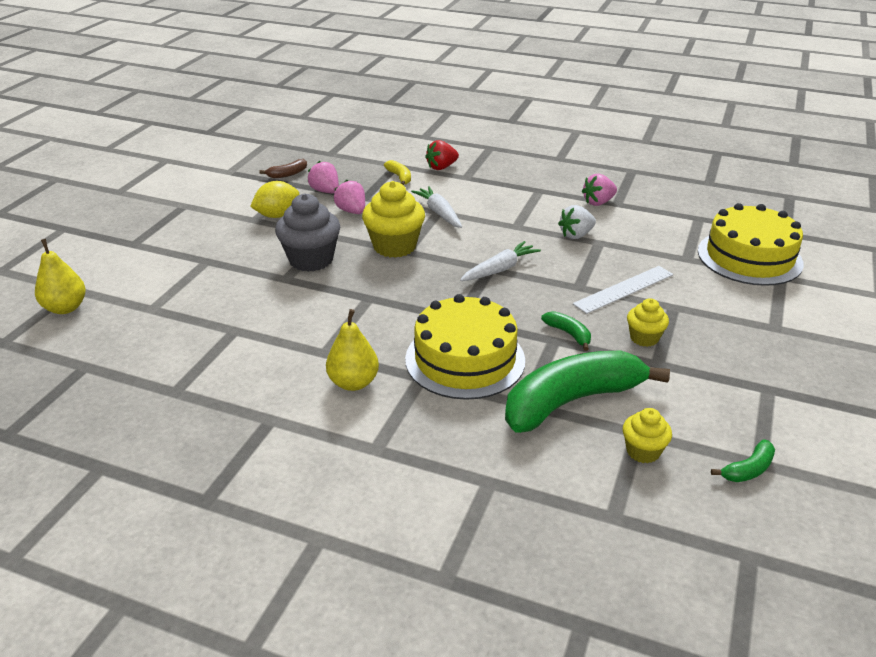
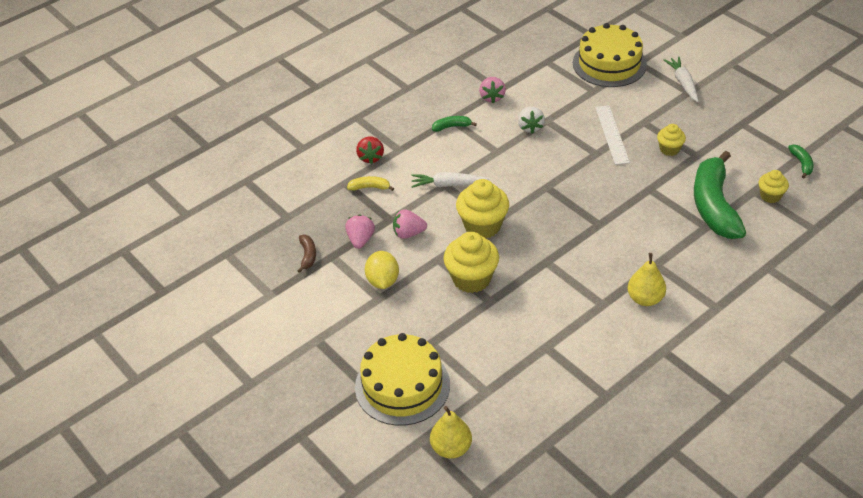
camera: 60 degrees left, 10 degrees up
grey cupcake [275,193,340,272] -> yellow cupcake [443,232,499,293]
pink strawberry [308,161,339,193] -> pink strawberry turned 105 degrees clockwise [345,214,375,249]
yellow cake [405,294,525,400] -> yellow cake moved to [355,333,450,426]
white carrot [460,241,541,281] -> white carrot moved to [664,57,699,102]
green banana [541,311,591,351] -> green banana moved to [432,116,477,132]

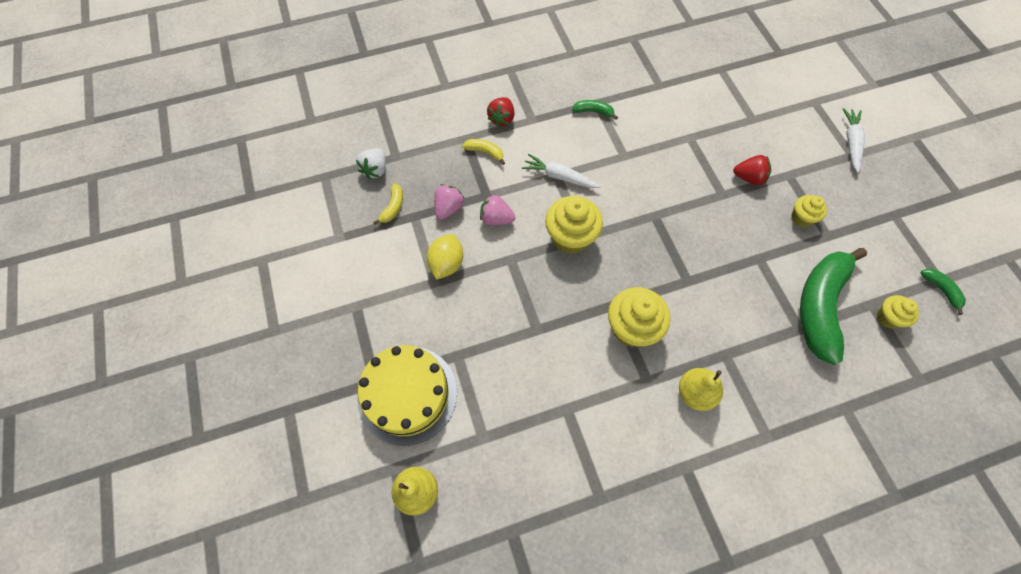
camera: 20 degrees right, 20 degrees up
brown banana [297,235,316,273] -> yellow banana [373,183,403,224]
yellow cupcake [443,232,499,293] -> yellow cupcake moved to [608,287,670,347]
pink strawberry [479,77,506,103] -> none
white strawberry [518,106,545,134] -> white strawberry moved to [356,148,386,179]
yellow cake [573,23,647,87] -> none
white ruler [595,105,630,165] -> red strawberry [733,155,771,185]
green banana [788,144,814,178] -> green banana turned 45 degrees counterclockwise [921,268,966,315]

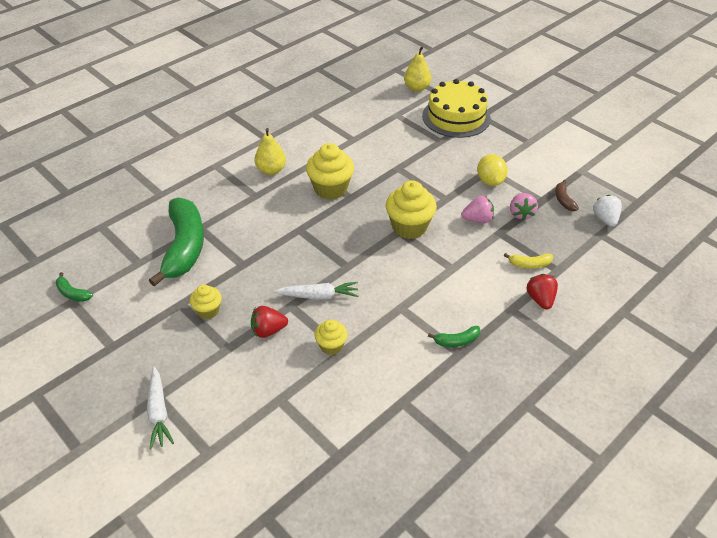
camera: 155 degrees right, 20 degrees down
yellow banana [373,183,403,224] -> brown banana [555,180,579,211]
white carrot [522,154,601,188] -> white carrot moved to [274,282,358,300]
yellow cupcake [877,295,919,328] -> yellow cupcake moved to [315,320,348,355]

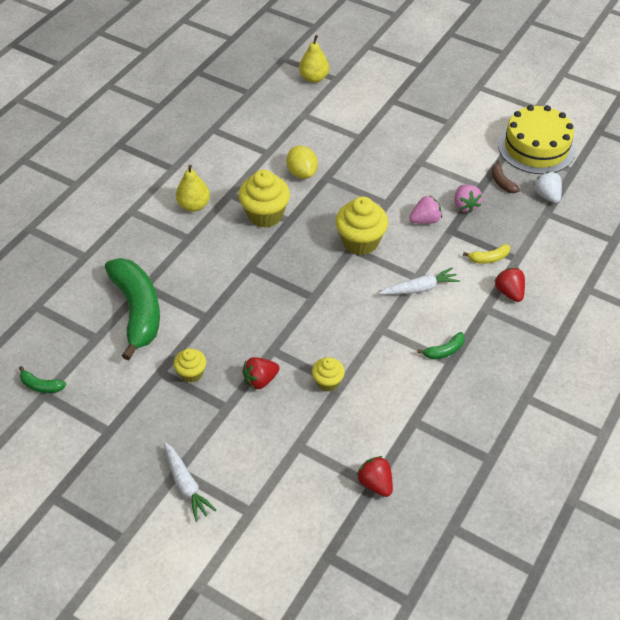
camera: 15 degrees left, 5 degrees up
white carrot [274,282,358,300] -> white carrot moved to [379,267,460,295]
yellow cake [422,79,491,138] -> yellow cake moved to [498,105,576,174]
yellow lemon [477,154,508,186] -> yellow lemon moved to [286,145,318,179]
none -> red strawberry [357,456,393,497]

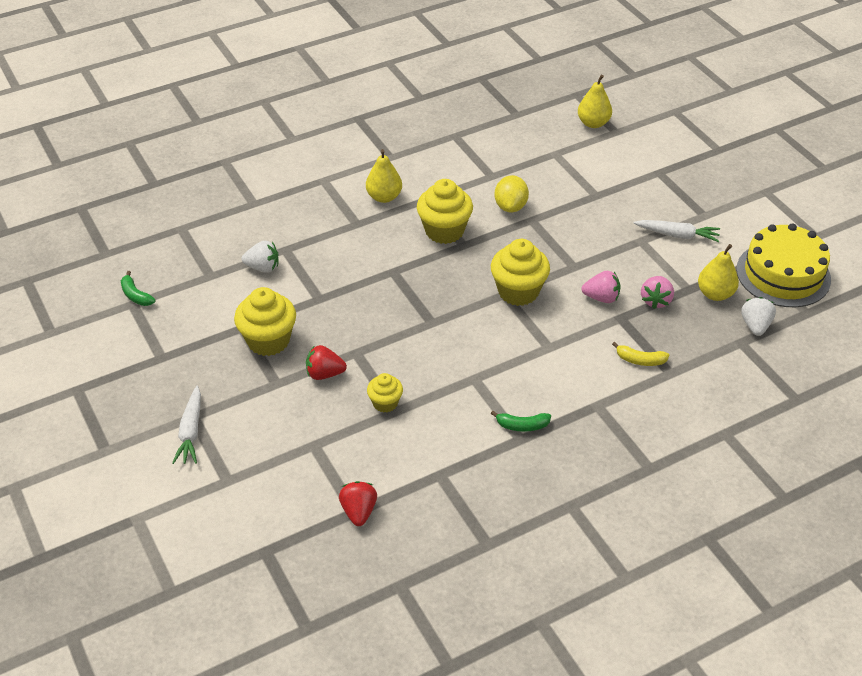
camera: 30 degrees right, 5 degrees down
green banana [105,258,160,361] -> white strawberry [242,241,278,273]
yellow cupcake [174,348,206,382] -> yellow cupcake [234,287,296,356], size x1.77
white carrot [379,267,460,295] -> white carrot moved to [633,220,720,242]
brown banana [492,160,520,193] -> yellow pear [698,244,739,301]
red strawberry [495,268,525,302] -> none

